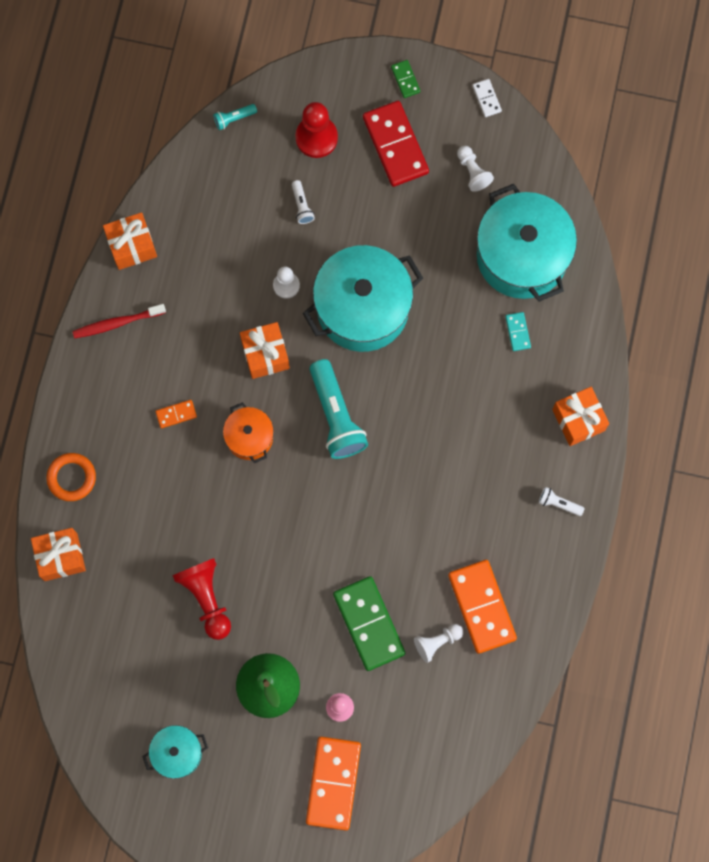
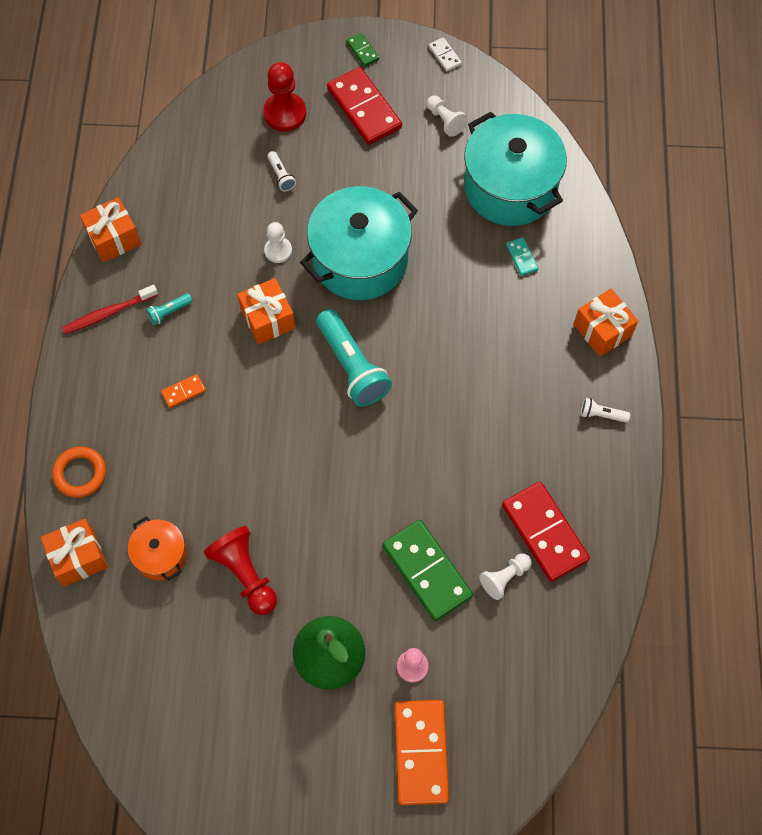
camera: 10 degrees left, 10 degrees down
turquoise pot [142,725,208,779] -> none
turquoise flashlight [213,104,257,130] -> turquoise flashlight moved to [146,293,193,326]
orange pot [223,402,274,463] -> orange pot moved to [128,516,187,581]
orange domino [448,560,517,654] -> red domino [502,482,590,582]

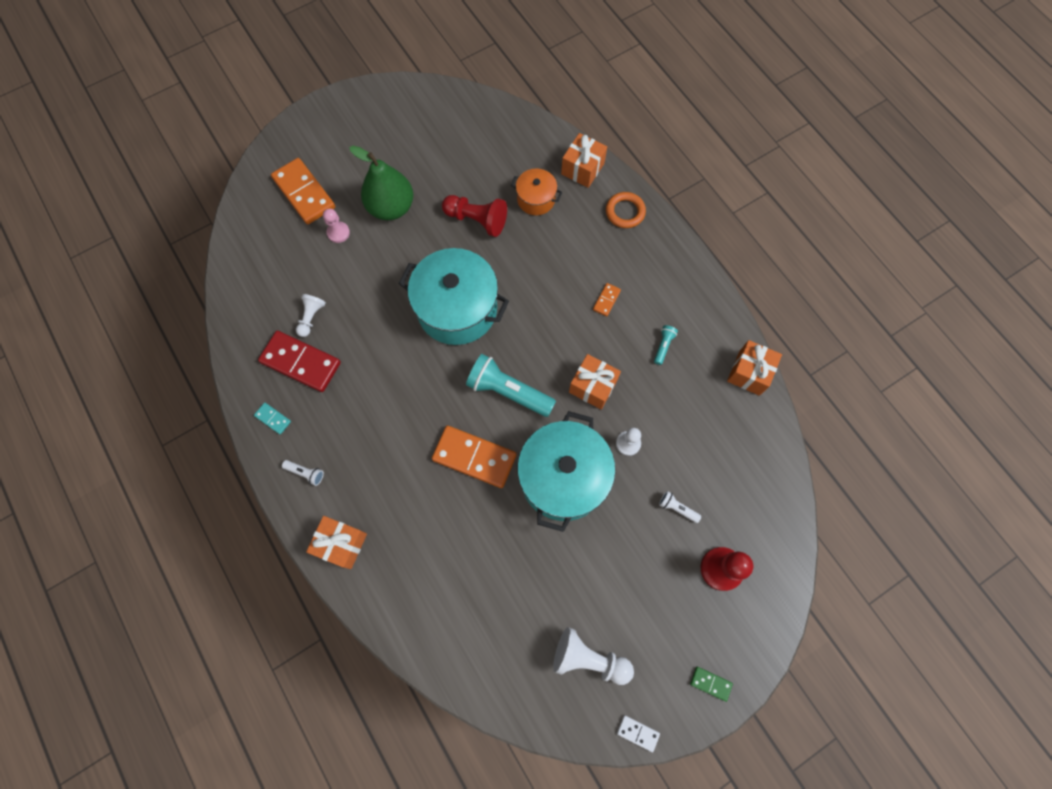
camera: 145 degrees right, 5 degrees up
red toothbrush [62,285,158,334] -> none
red domino [327,67,402,145] -> none
green domino [383,520,473,621] -> none
white pawn [427,95,468,137] -> white pawn [553,627,634,685], size x1.61
turquoise pot [464,112,567,226] -> turquoise pot moved to [398,248,509,345]
turquoise domino [506,237,538,276] -> turquoise domino moved to [254,402,291,435]
white flashlight [581,398,630,423] -> white flashlight turned 45 degrees clockwise [282,460,324,486]
none -> orange domino [432,426,517,488]

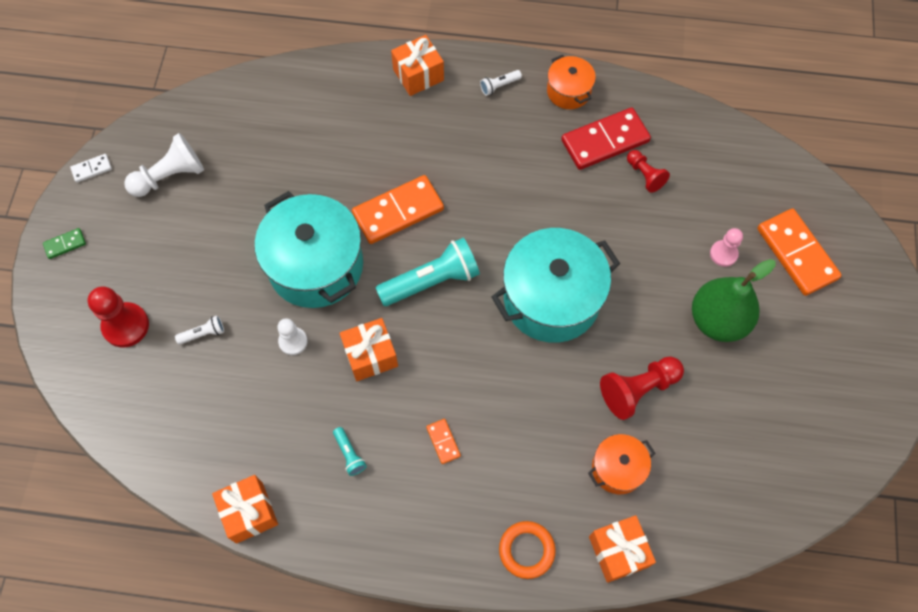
camera: 130 degrees right, 5 degrees down
turquoise domino [254,402,291,435] -> orange pot [547,55,596,109]
orange domino [271,158,335,224] -> orange domino turned 60 degrees clockwise [757,208,842,296]
white pawn [296,294,326,337] -> red pawn [627,150,670,193]

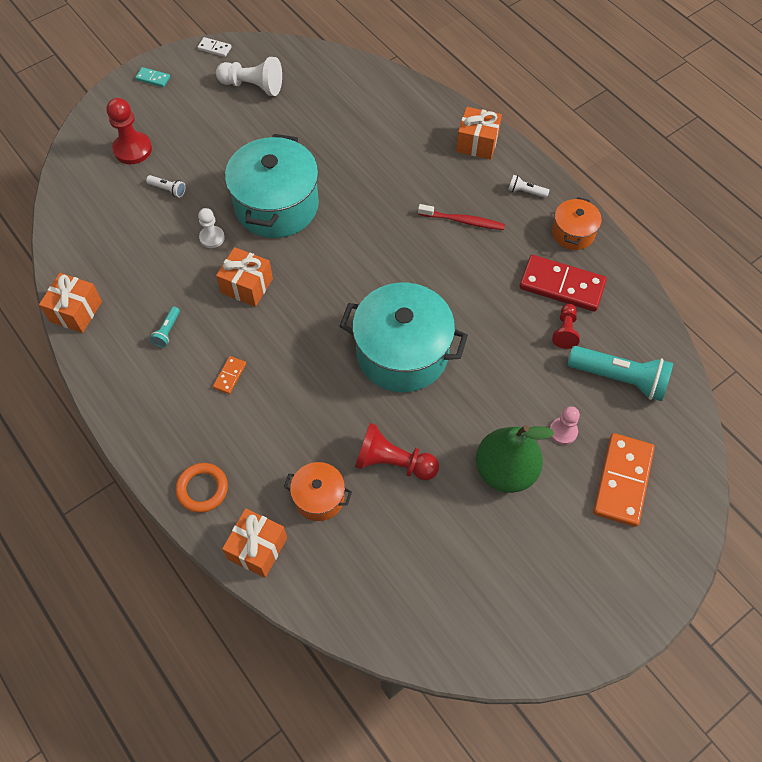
camera: 45 degrees right, 5 degrees down
green domino [43,228,86,259] -> turquoise domino [135,67,170,87]
orange domino [352,175,444,244] -> none
turquoise flashlight [375,238,480,306] -> turquoise flashlight moved to [567,346,673,401]
none -> red toothbrush [418,204,505,230]

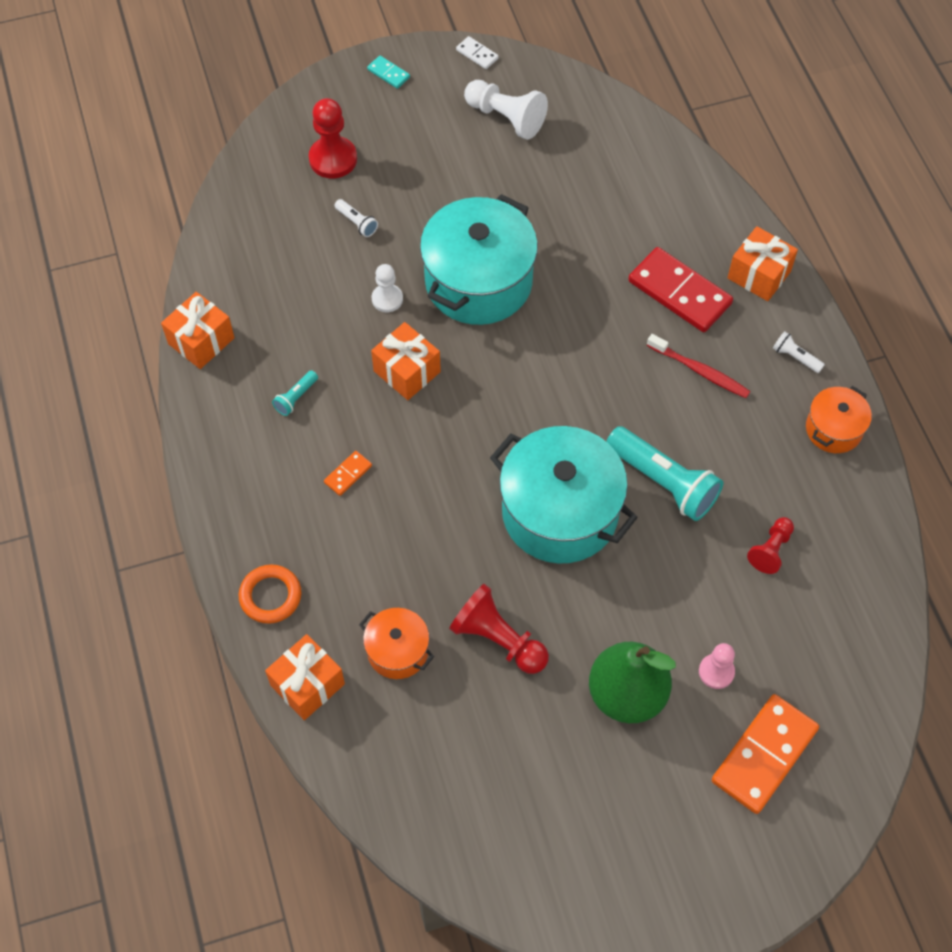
camera: 20 degrees right, 0 degrees up
red domino [519,255,607,312] -> red domino moved to [628,247,733,332]
turquoise flashlight [567,346,673,401] -> turquoise flashlight moved to [606,426,723,521]

